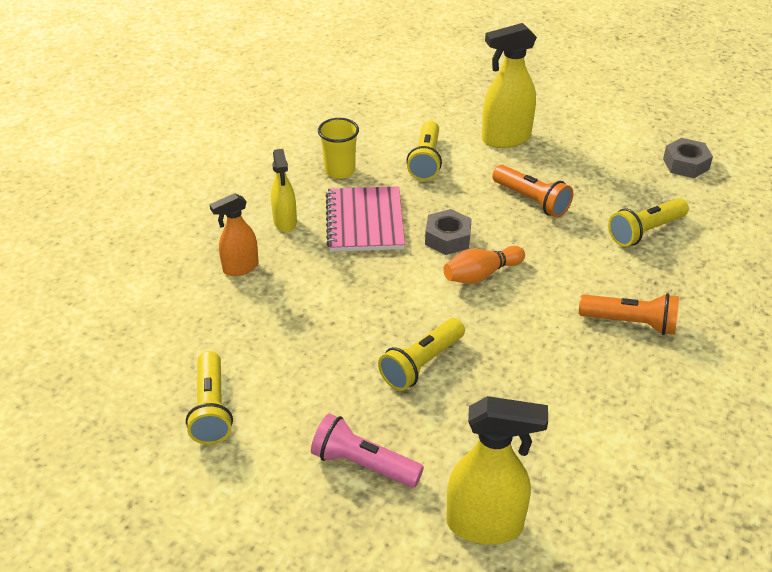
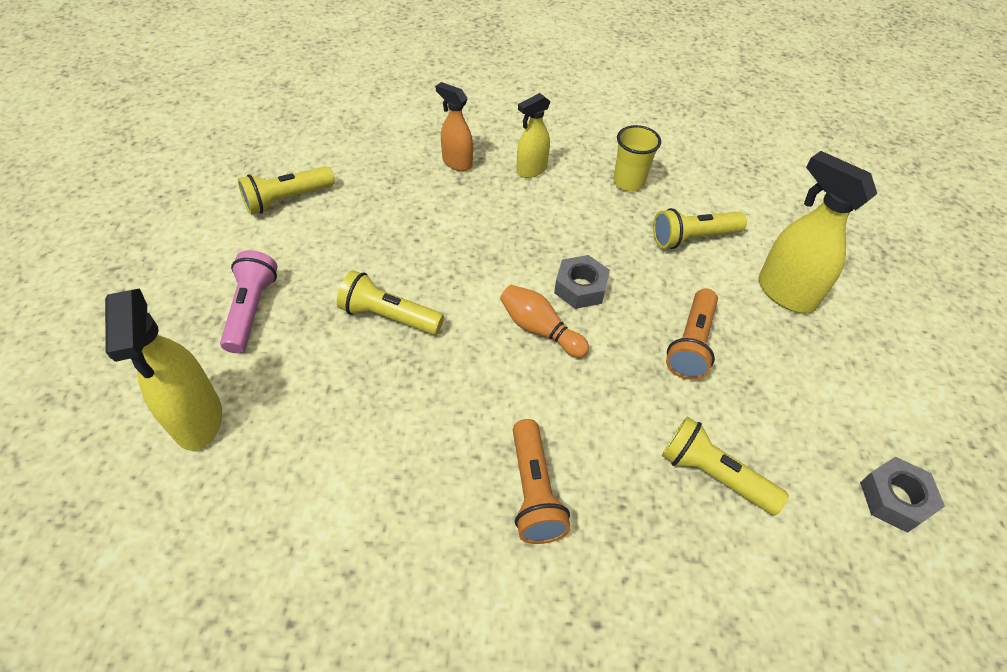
camera: 65 degrees right, 10 degrees up
pink notebook [325,186,405,252] -> none

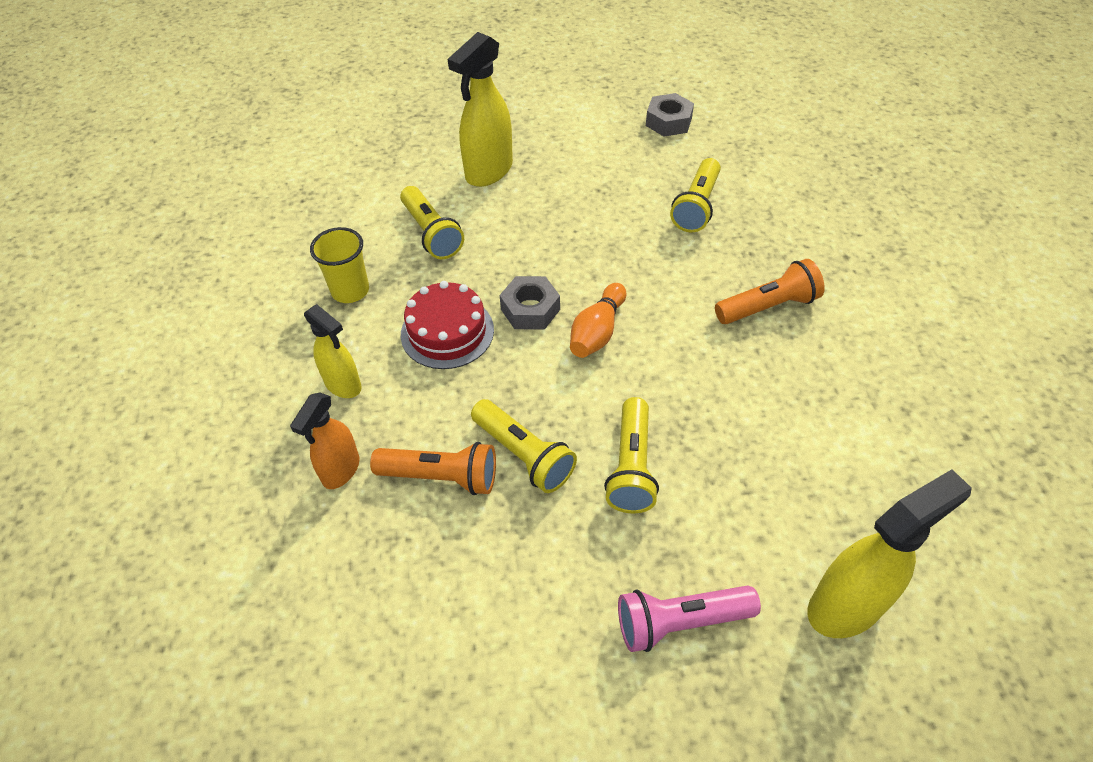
camera: 100 degrees left, 0 degrees up
yellow flashlight [238,166,335,215] -> yellow flashlight moved to [471,399,577,493]
orange flashlight [666,288,718,380] -> orange flashlight moved to [370,442,496,495]
none -> red cake [401,281,494,369]

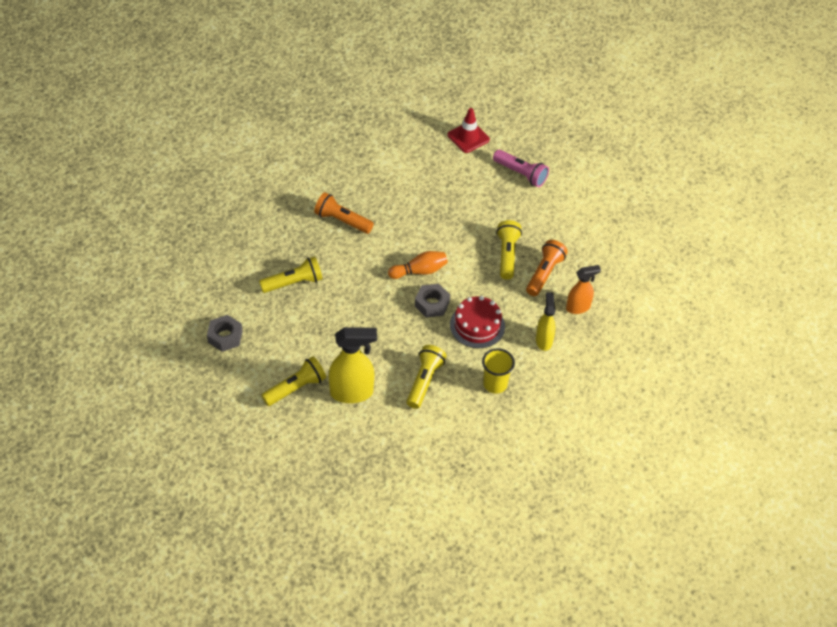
camera: 135 degrees left, 0 degrees up
orange flashlight [370,442,496,495] -> orange flashlight turned 60 degrees clockwise [526,240,568,296]
yellow flashlight [604,397,659,513] -> yellow flashlight moved to [261,356,326,406]
yellow spray bottle [807,469,972,638] -> red traffic cone [448,108,490,153]

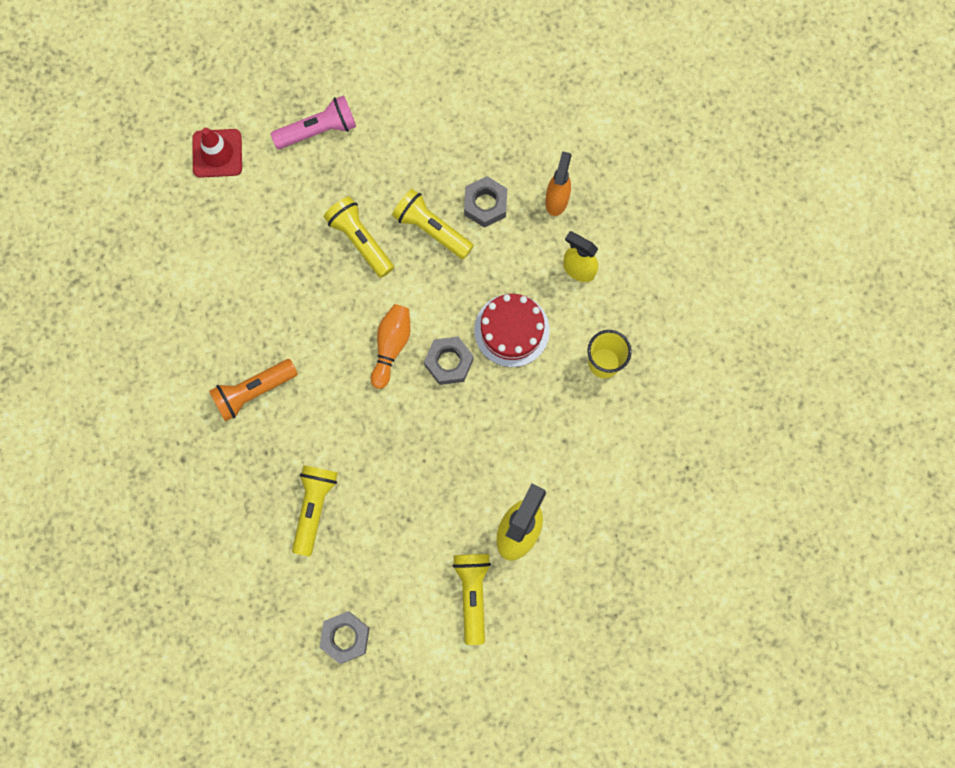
camera: 55 degrees left, 25 degrees up
yellow flashlight [407,345,447,409] -> yellow flashlight moved to [324,196,394,278]
orange flashlight [526,240,568,296] -> grey nut [464,176,507,228]

